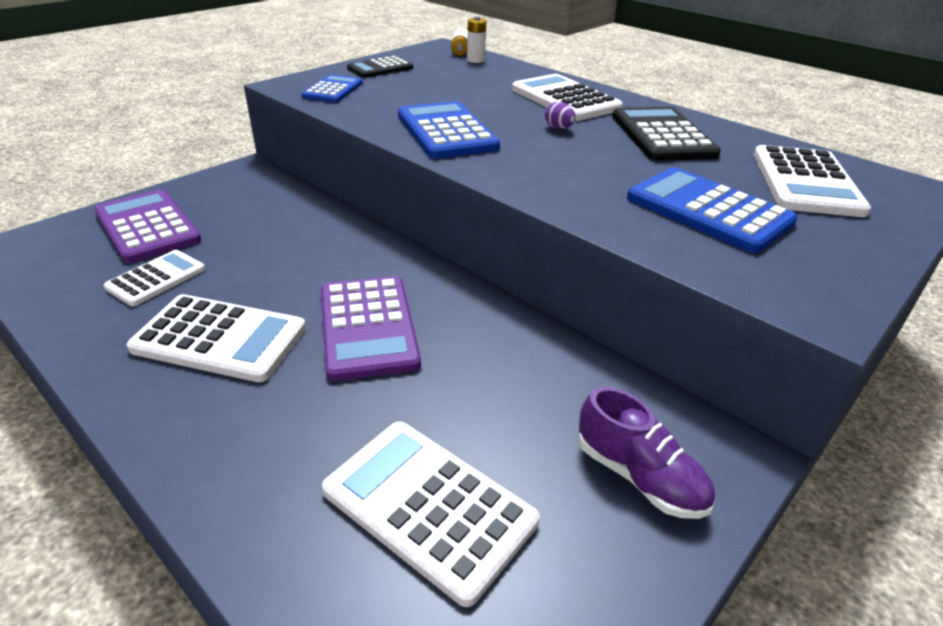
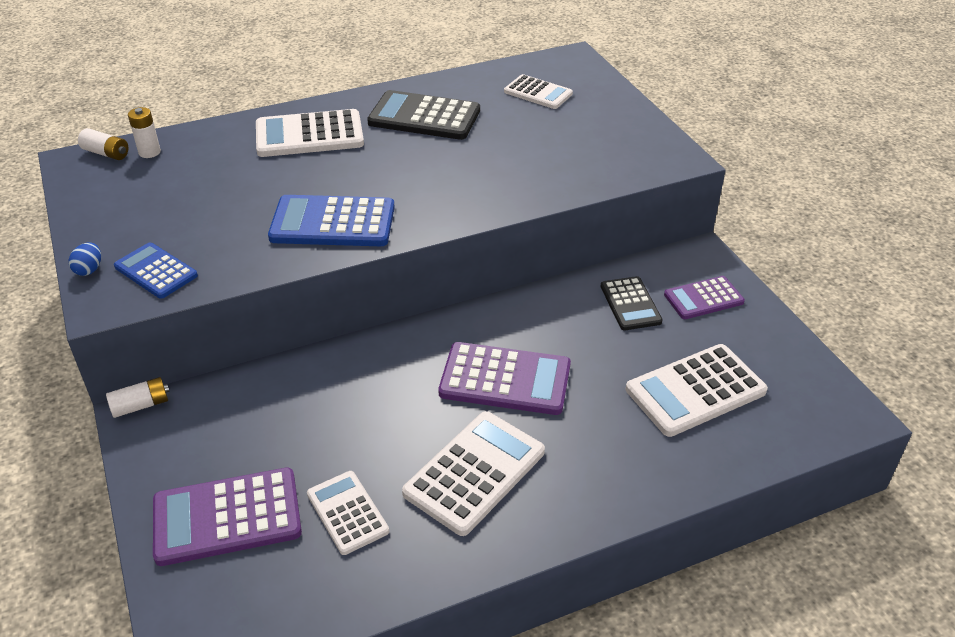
camera: 65 degrees left, 5 degrees up
black calculator [347,56,413,78] -> black calculator moved to [600,276,663,330]
purple egg [545,102,576,129] -> none
purple shoe [578,387,715,519] -> purple calculator [664,276,745,319]
blue calculator [627,167,798,253] -> none
white calculator [754,145,871,217] -> white calculator [504,74,573,109], size x0.62
none -> blue egg [69,243,101,276]
none -> white battery [106,377,170,418]

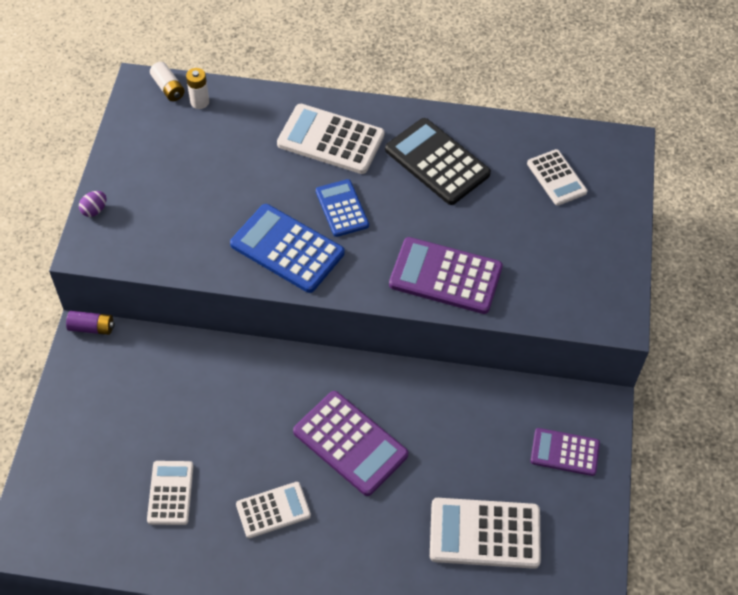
camera: 30 degrees right, 15 degrees up
blue egg [69,243,101,276] -> purple egg [79,191,107,217]
white battery [106,377,170,418] -> purple battery [66,311,114,335]
blue calculator [114,242,198,299] -> blue calculator moved to [316,179,369,237]
purple calculator [153,468,302,566] -> purple calculator moved to [389,237,503,314]
white calculator [402,411,545,536] -> white calculator [236,482,311,538], size x0.62
black calculator [600,276,663,330] -> none

